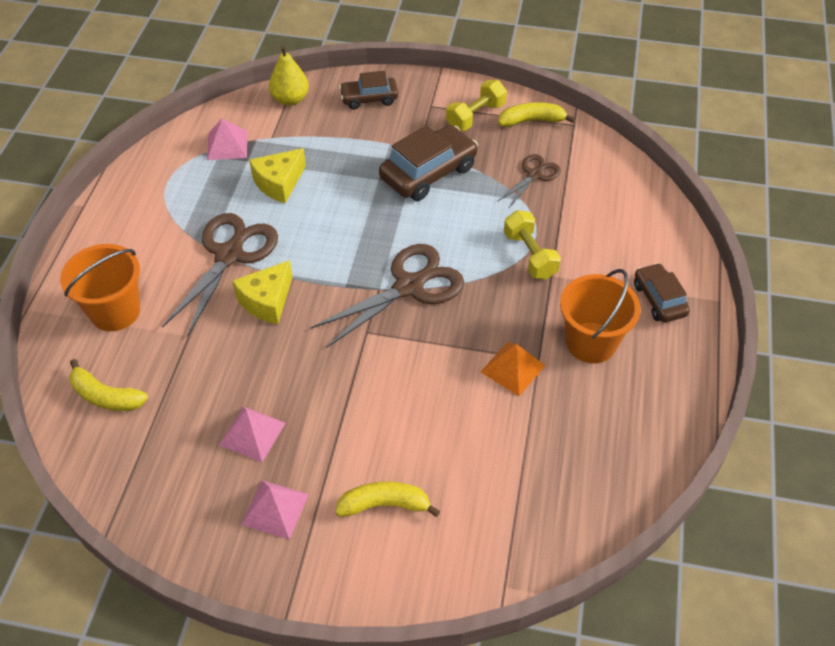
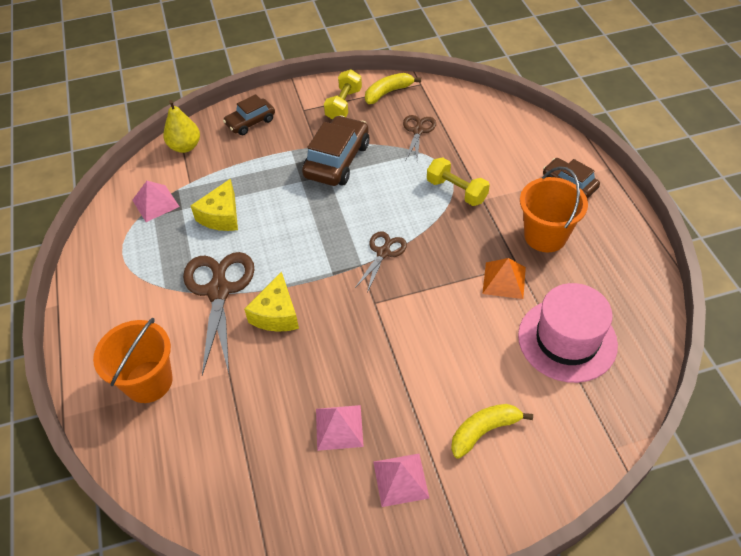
camera: 25 degrees left, 0 degrees up
yellow banana [69,359,148,411] -> none
brown scissors [311,244,464,348] -> brown scissors [355,232,407,292], size x0.55
none -> pink hat [518,283,618,383]

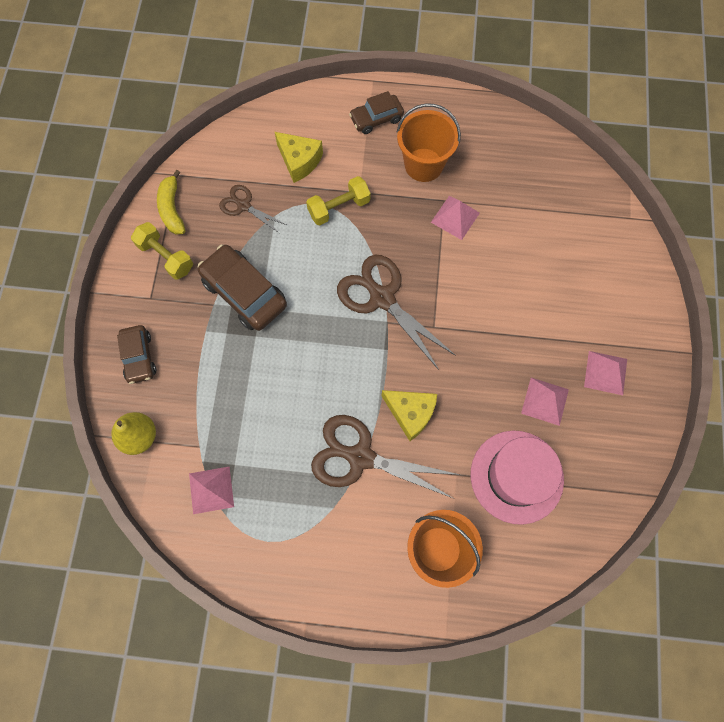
camera: 70 degrees left, 20 degrees up
yellow cheese [190,179,238,231] -> yellow cheese moved to [275,132,323,183]
brown scissors [355,232,407,292] -> brown scissors [337,255,456,370], size x1.83
yellow banana [451,404,533,459] -> none
orange pyramid [482,258,526,299] -> pink pyramid [431,196,480,240]
pink hat [518,283,618,383] -> pink hat moved to [471,431,564,525]

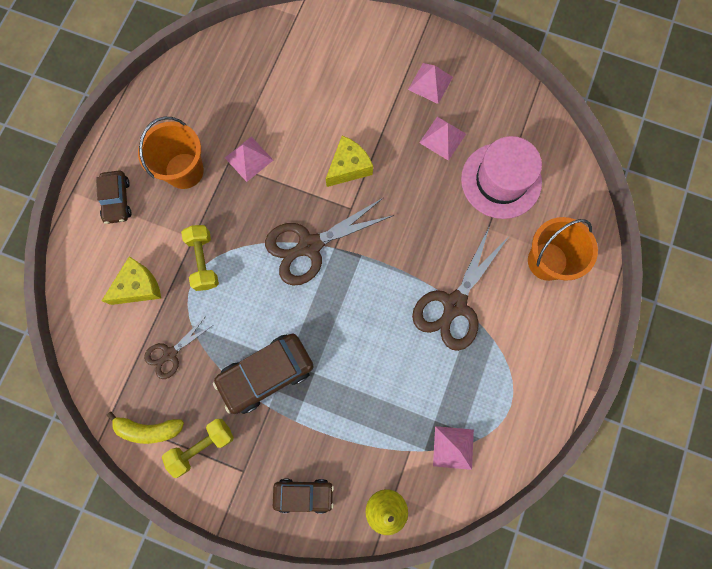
camera: 75 degrees left, 5 degrees up
yellow cheese [382,390,437,441] -> yellow cheese moved to [326,136,373,187]

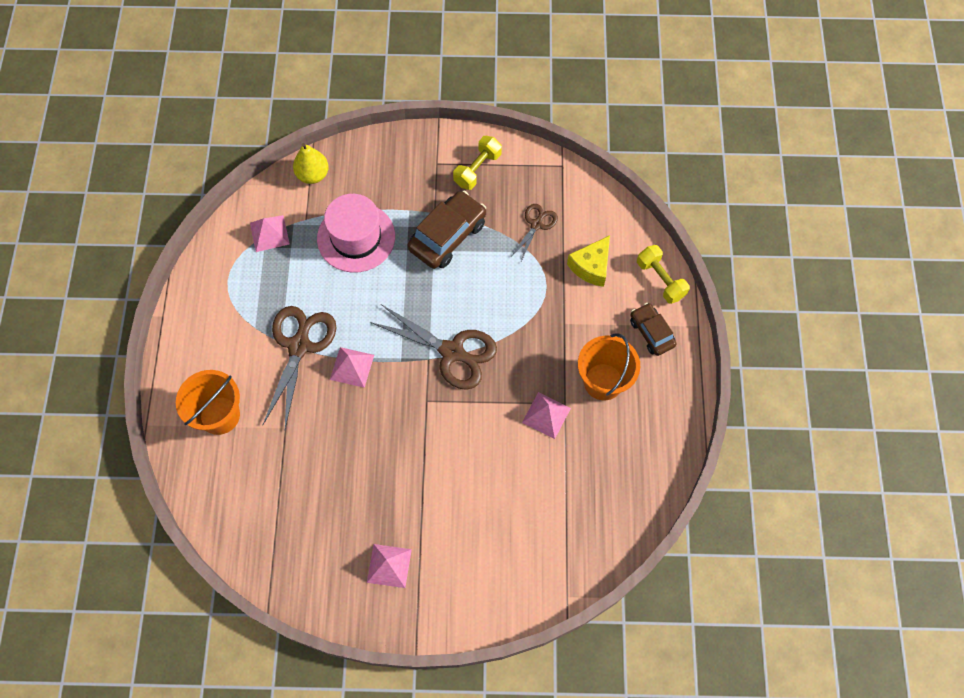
camera: 160 degrees right, 10 degrees down
yellow banana [107,412,184,444] -> none
yellow dumbbell [181,225,219,291] -> yellow dumbbell moved to [637,245,690,304]
brown scissors [265,198,394,286] -> brown scissors turned 75 degrees clockwise [370,304,497,390]
brown car [273,478,334,514] -> none
yellow cheese [326,136,373,187] -> none
pink pyramid [419,117,466,161] -> pink pyramid moved to [330,347,374,388]
pink hat [461,136,542,219] -> pink hat moved to [317,194,395,273]

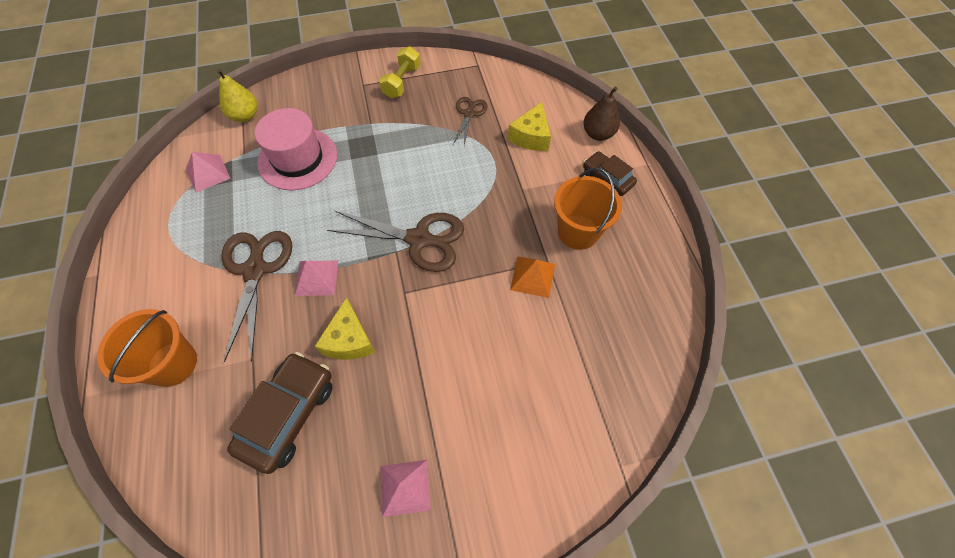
camera: 15 degrees left, 5 degrees down
brown car [407,191,486,269] -> brown car moved to [227,352,333,474]
pink pyramid [522,392,571,439] -> orange pyramid [510,256,555,298]
yellow dumbbell [637,245,690,304] -> brown pear [583,86,620,141]
none -> yellow cheese [315,297,375,360]

